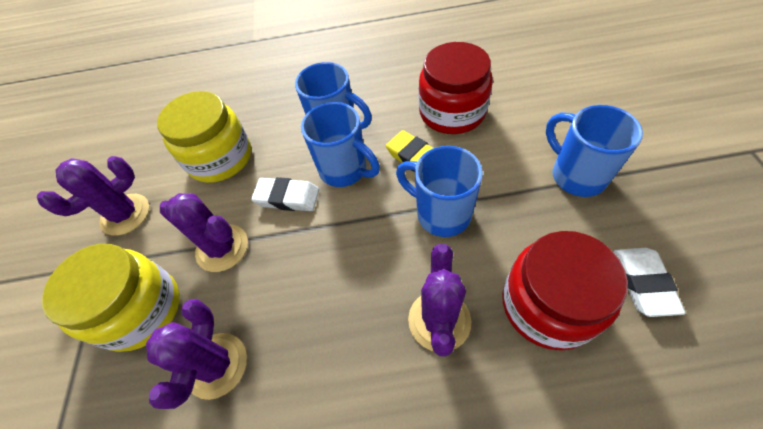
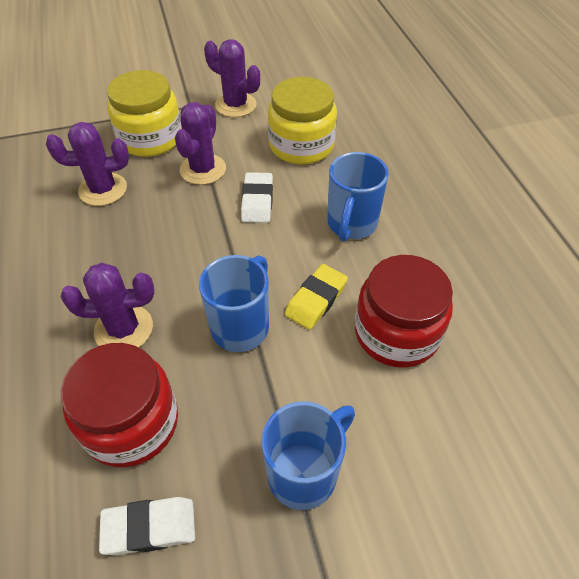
camera: 75 degrees right, 5 degrees down
blue mug [301,102,380,187] -> none

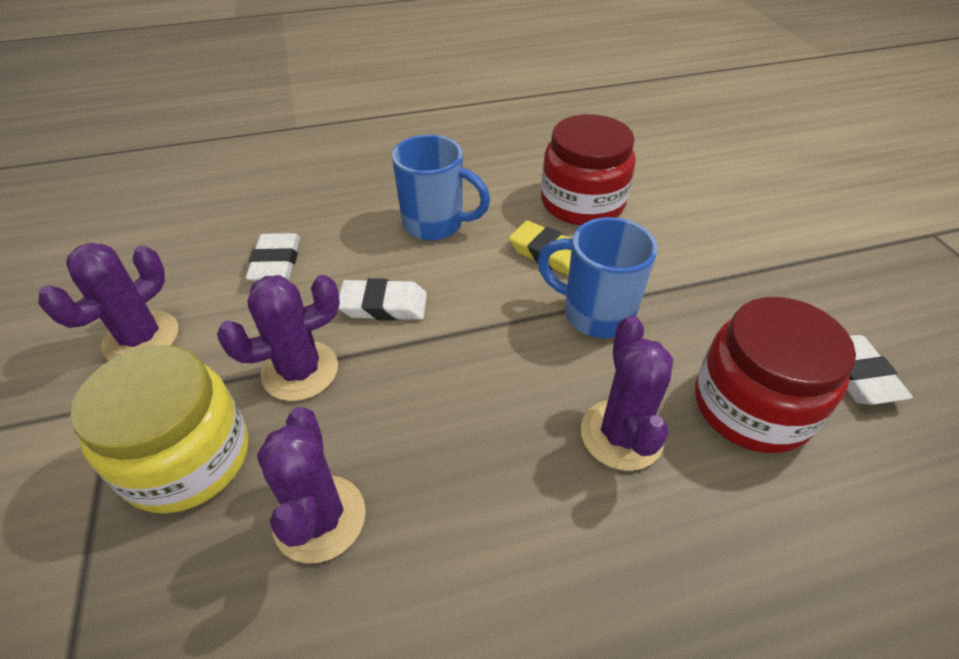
camera: 90 degrees left, 5 degrees down
purple cactus [175,102,226,185] -> purple cactus turned 45 degrees counterclockwise [217,275,340,401]
blue mug [261,401,355,510] -> none
yellow jar [268,77,337,165] -> white eraser [245,233,300,282]

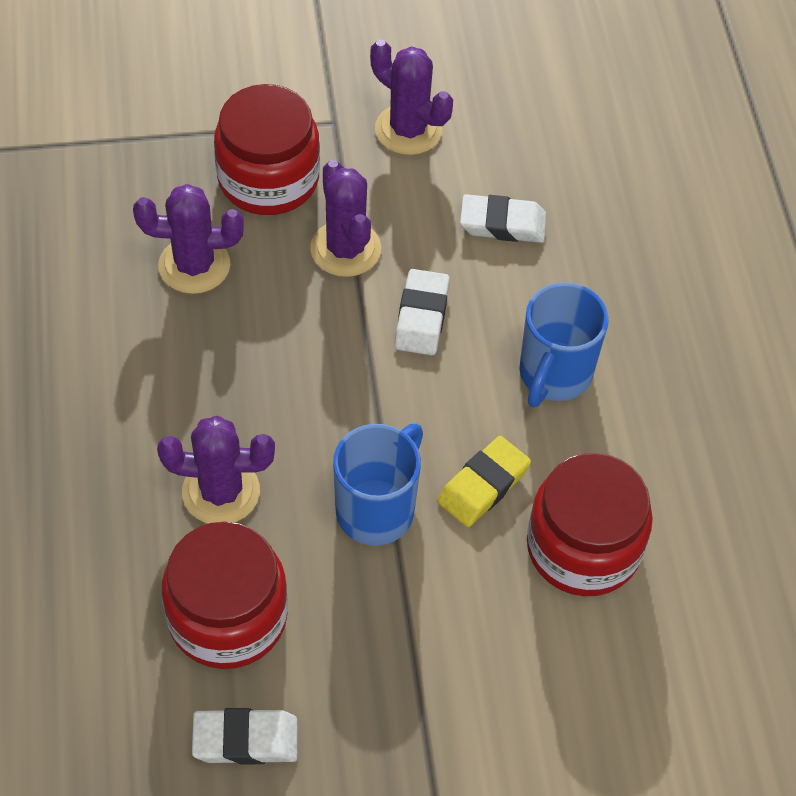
camera: 95 degrees right, 10 degrees up
yellow jar [70,345,249,513] -> red jar [214,84,320,215]

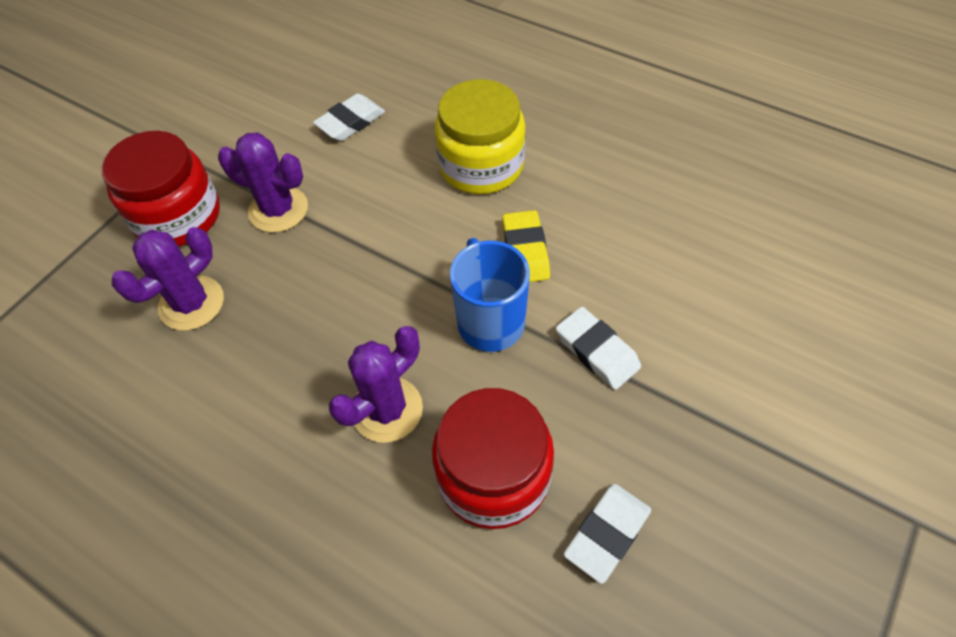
camera: 45 degrees left, 0 degrees up
purple cactus [370,39,453,155] -> none
white eraser [394,269,450,355] -> white eraser moved to [556,307,641,390]
blue mug [519,282,609,407] -> yellow jar [434,79,526,194]
red jar [527,453,653,596] -> none

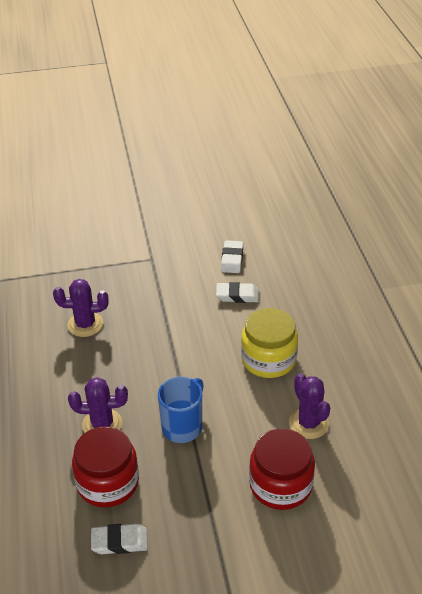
camera: 45 degrees right, 15 degrees down
red jar [102,131,220,247] -> red jar moved to [249,429,315,510]
purple cactus [218,132,308,233] -> purple cactus moved to [289,373,330,439]
yellow eraser [502,210,550,282] -> none
white eraser [556,307,641,390] -> white eraser moved to [221,240,243,273]

